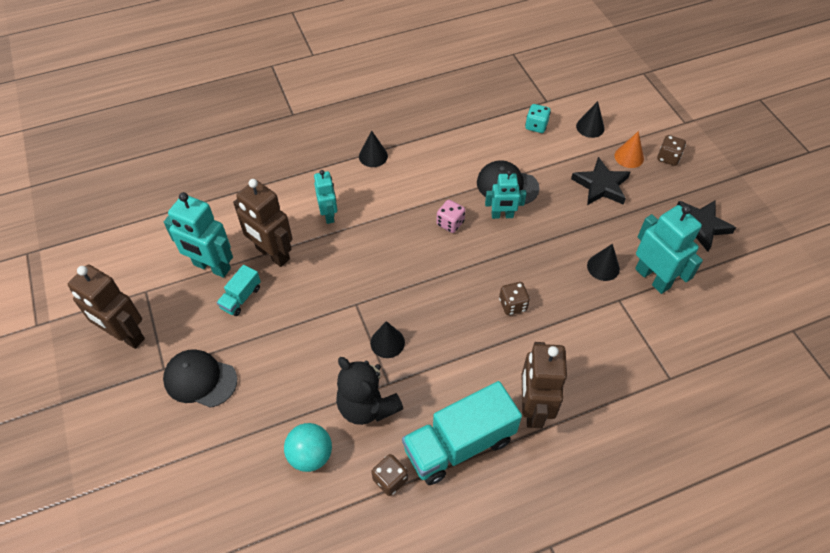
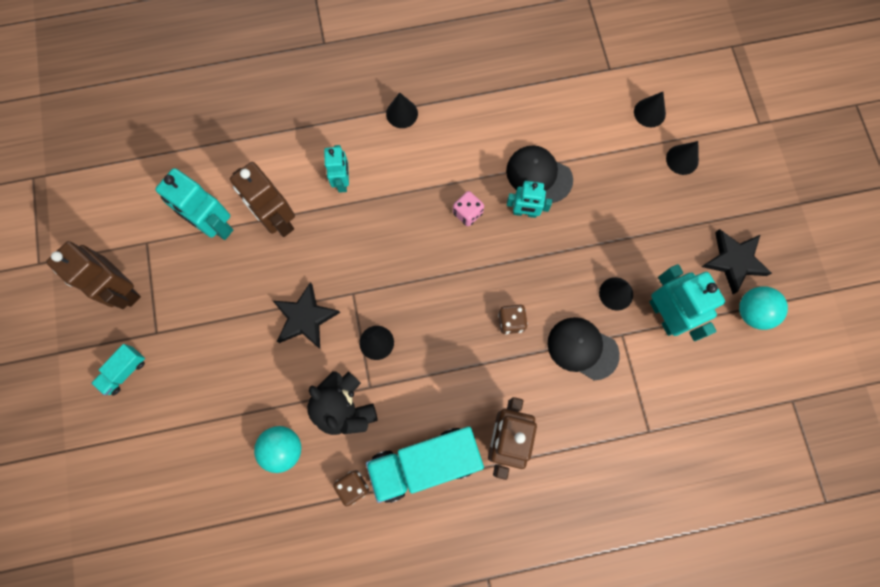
camera: 10 degrees right, 20 degrees up
black cap [163,349,237,408] -> black cap moved to [548,317,620,380]
turquoise truck [217,265,261,316] -> turquoise truck moved to [91,344,145,396]
turquoise dice [525,104,551,133] -> none
black star [571,157,630,205] -> black star moved to [273,282,340,349]
orange cone [615,131,644,168] -> black cone [666,141,699,175]
brown dice [657,135,686,166] -> none
none -> turquoise ball [739,286,788,330]

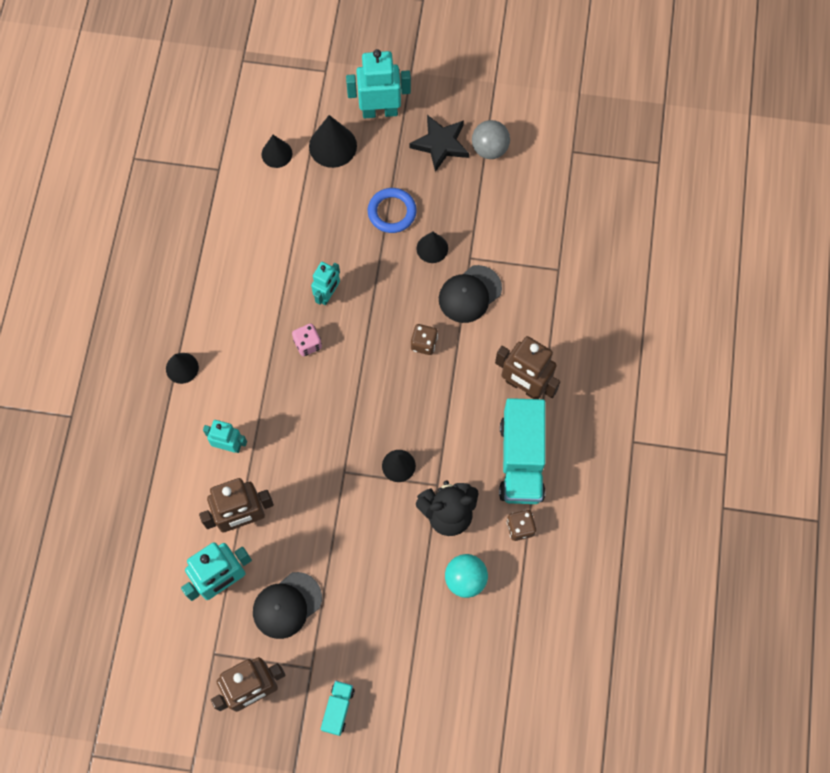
camera: 70 degrees left, 5 degrees down
turquoise truck [91,344,145,396] -> turquoise truck turned 135 degrees counterclockwise [321,681,355,736]
black star [273,282,340,349] -> none
black cap [506,145,573,203] -> black cap moved to [253,572,322,639]
turquoise robot [649,264,725,341] -> turquoise robot moved to [346,49,411,119]
black cone [666,141,699,175] -> black cone [309,115,357,168], size x1.55
turquoise ball [739,286,788,330] -> grey ball [472,120,510,159]
none -> blue ring [368,188,417,233]

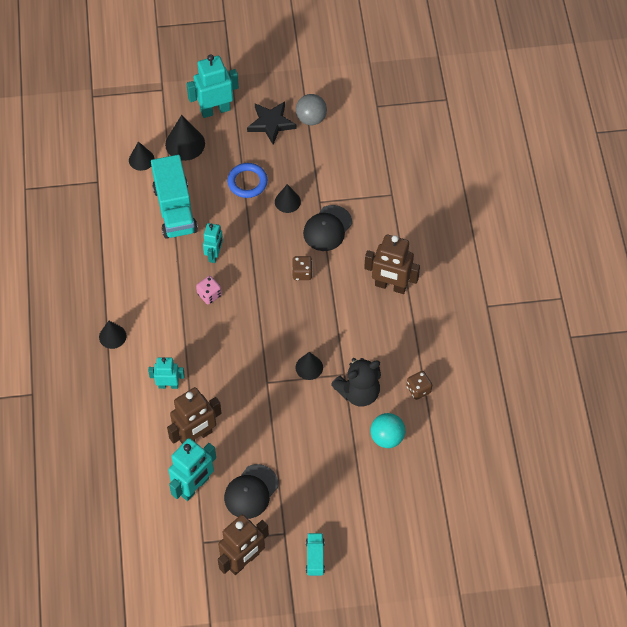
camera: 15 degrees left, 10 degrees down
turquoise truck [499,398,545,504] -> turquoise truck moved to [151,155,198,239]

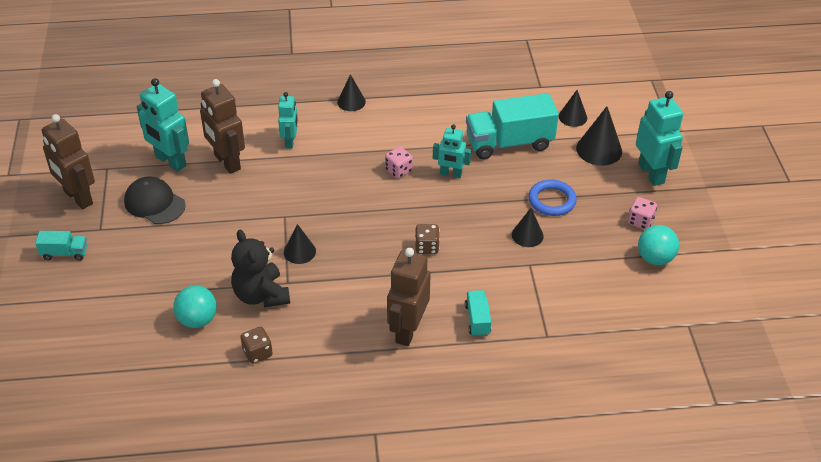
camera: 90 degrees right, 15 degrees down
black star [247,101,297,144] -> pink dice [628,197,657,230]
grey ball [296,94,327,125] -> turquoise ball [638,225,679,265]
black cap [303,205,352,251] -> none
none -> turquoise truck [465,290,491,337]

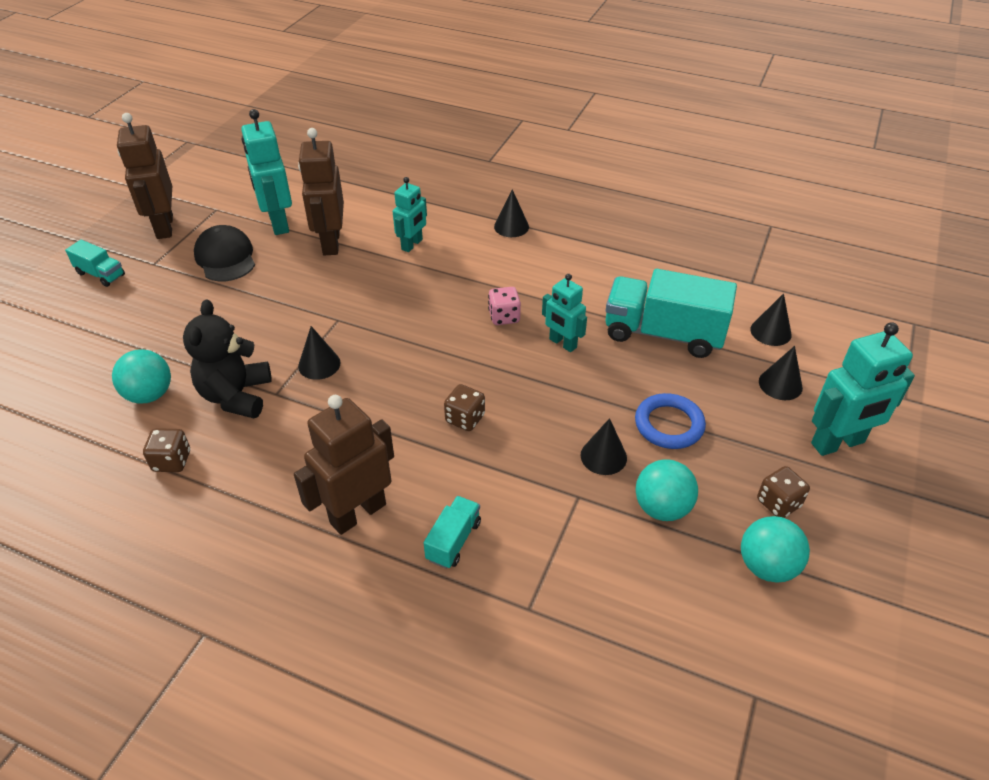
camera: 30 degrees right, 0 degrees up
black cone [576,106,622,166] -> black cone [759,346,803,400], size x0.64
pink dice [628,197,657,230] -> brown dice [757,466,810,518]
turquoise robot [636,91,683,186] -> turquoise robot turned 60 degrees clockwise [811,322,915,456]
none -> turquoise ball [636,459,698,521]

